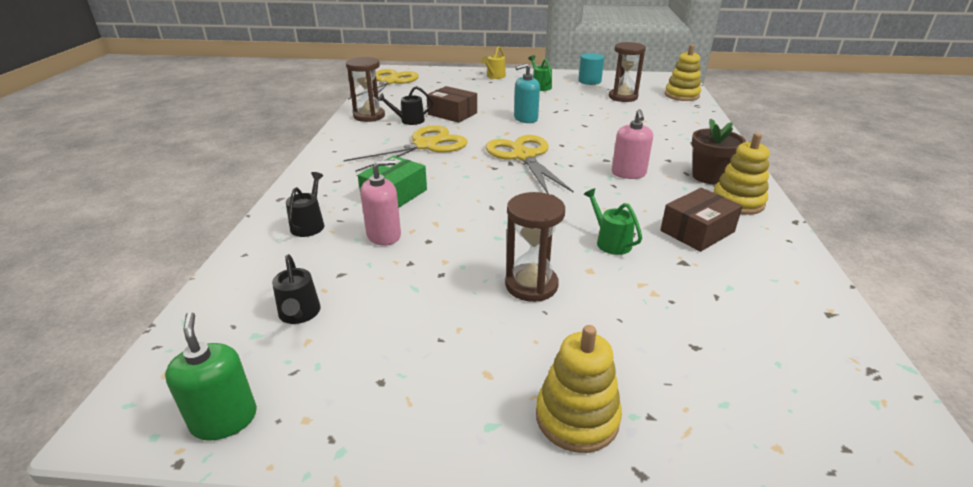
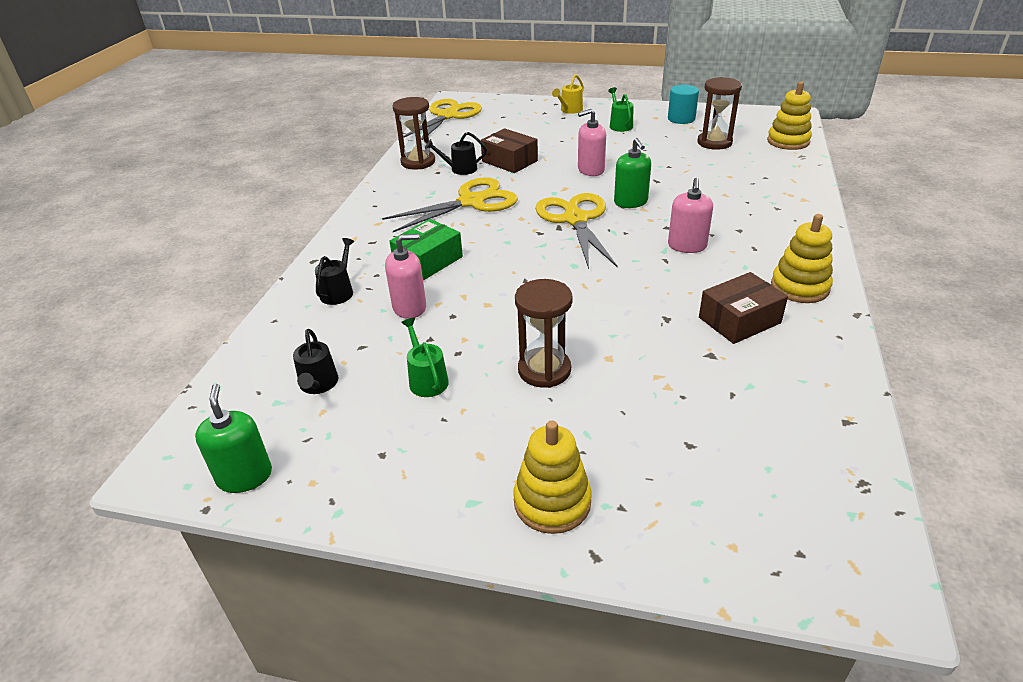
camera: 10 degrees right, 5 degrees up
turquoise soap dispenser [514,63,540,123] -> pink soap dispenser [578,109,606,176]
green watering can [584,188,642,255] -> green watering can moved to [401,318,449,397]
brown flower pot [691,119,746,184] -> none
none -> green soap dispenser [614,138,651,208]

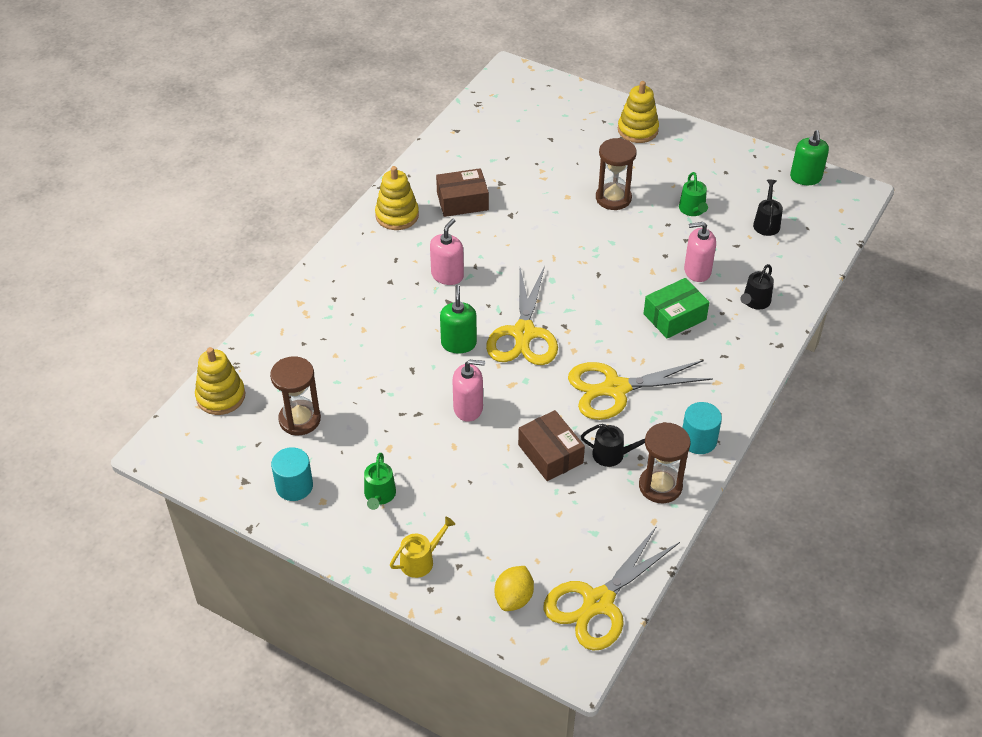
camera: 165 degrees left, 10 degrees up
none -> yellow lemon [495,566,534,611]
none -> turquoise cylinder [682,402,722,454]

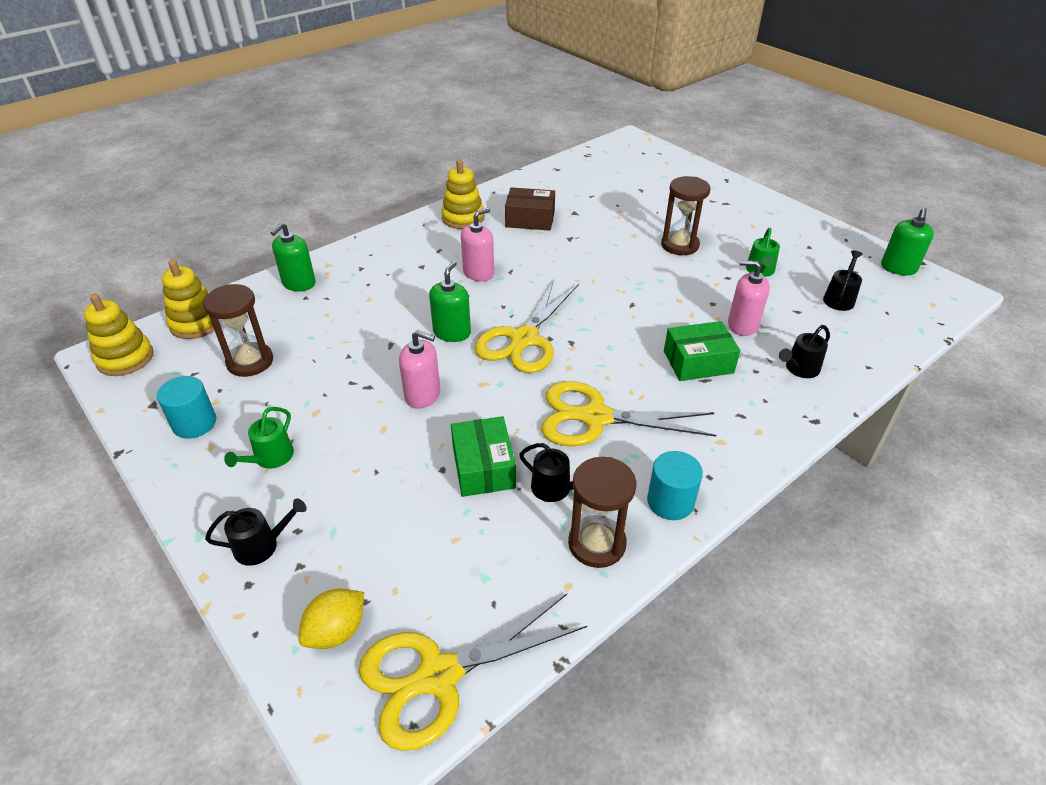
camera: 20 degrees right, 5 degrees down
yellow watering can [390,517,455,578] -> black watering can [205,498,307,566]
brown box [518,410,585,481] -> green box [451,416,516,497]
yellow stacking toy [618,81,659,143] -> yellow stacking toy moved to [84,294,153,376]
none -> green soap dispenser [270,223,316,291]

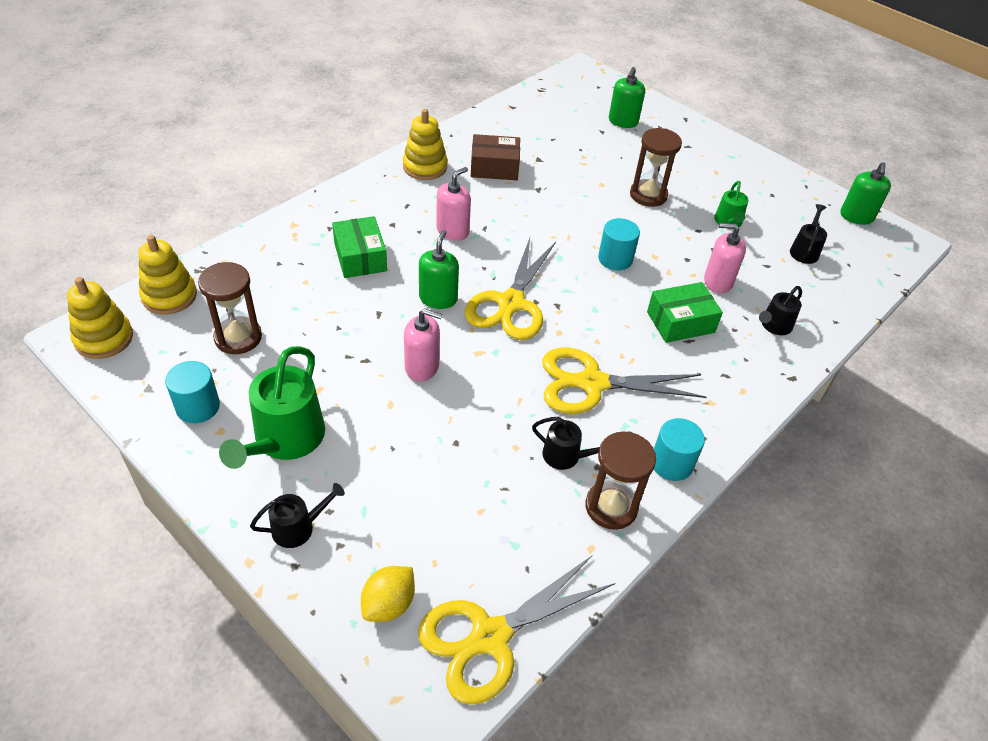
camera: 10 degrees left, 5 degrees up
green watering can [224,407,294,469] -> green watering can [219,346,325,469], size x1.86
green soap dispenser [270,223,316,291] -> green soap dispenser moved to [609,67,645,128]
green box [451,416,516,497] -> green box moved to [332,216,387,278]
none -> turquoise cylinder [598,218,640,270]

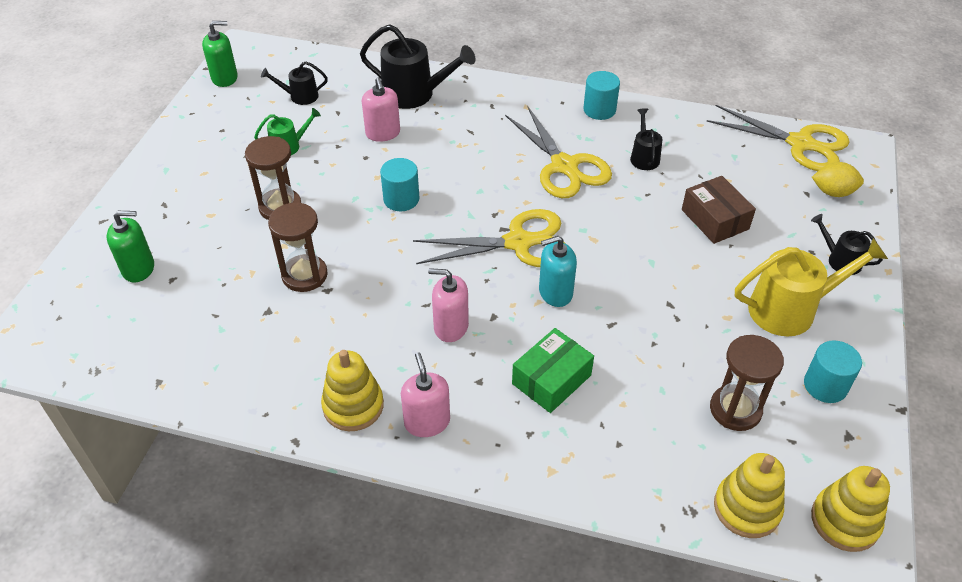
camera: 115 degrees left, 0 degrees up
green watering can [219,346,325,469] -> yellow watering can [735,238,888,336]
pink soap dispenser [404,309,442,382] -> pink soap dispenser moved to [401,353,450,437]
green soap dispenser [419,230,459,309] -> turquoise soap dispenser [539,236,577,307]
brown box [471,134,520,180] -> brown box moved to [682,176,756,244]
brown hourglass [585,431,656,530] -> brown hourglass moved to [268,202,328,292]
green box [647,282,723,343] -> none
black watering can [759,286,802,335] -> black watering can [360,24,475,109], size x1.86

